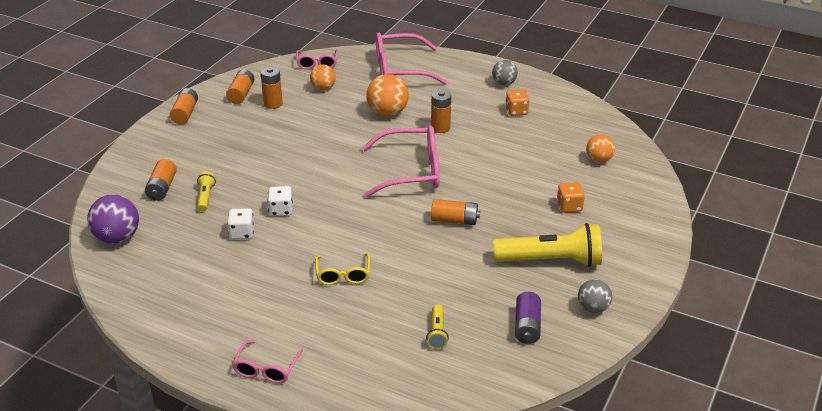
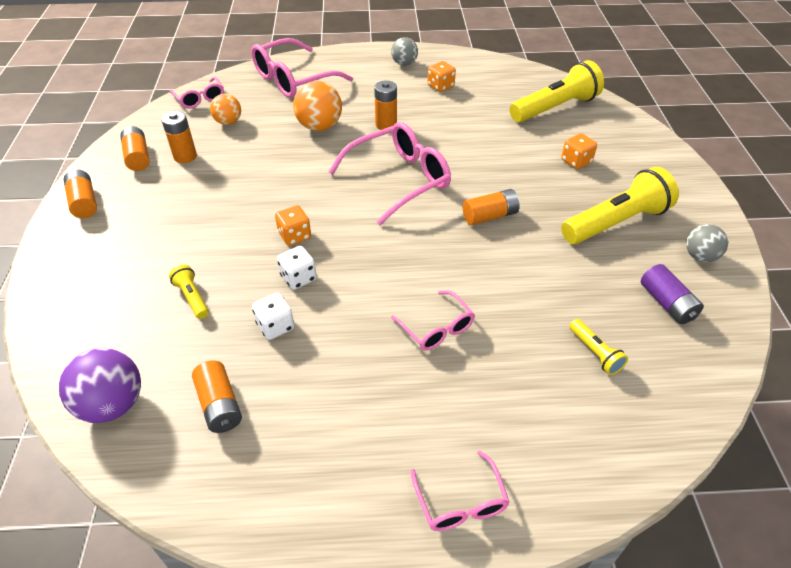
camera: 30 degrees left, 10 degrees up
orange battery [145,159,177,201] -> orange battery moved to [192,360,242,433]
yellow glasses [315,253,370,285] -> pink glasses [391,291,475,351]
orange ball [586,134,615,163] -> yellow flashlight [510,60,604,122]
none -> orange dice [275,205,311,246]

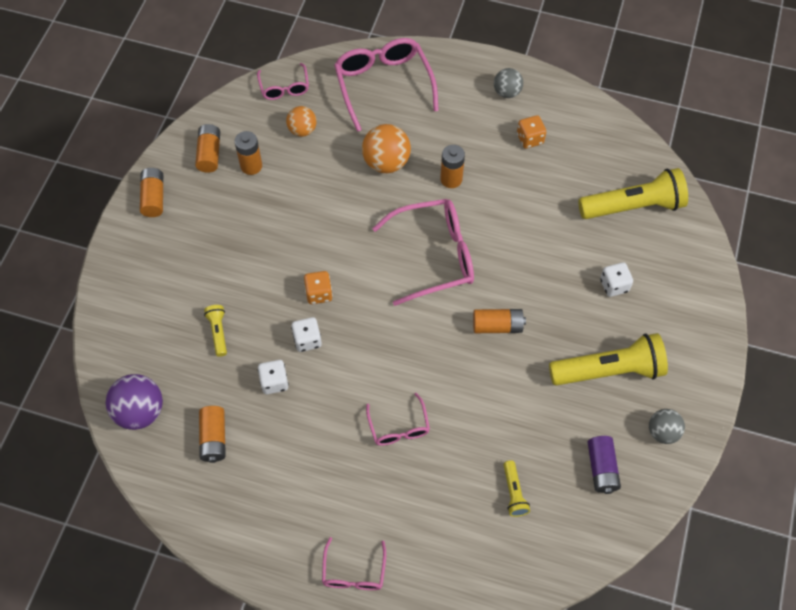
camera: 20 degrees right, 15 degrees up
pink glasses [251,38,353,98] -> pink glasses turned 90 degrees clockwise [334,38,439,132]
orange dice [561,133,597,169] -> white dice [600,262,633,297]

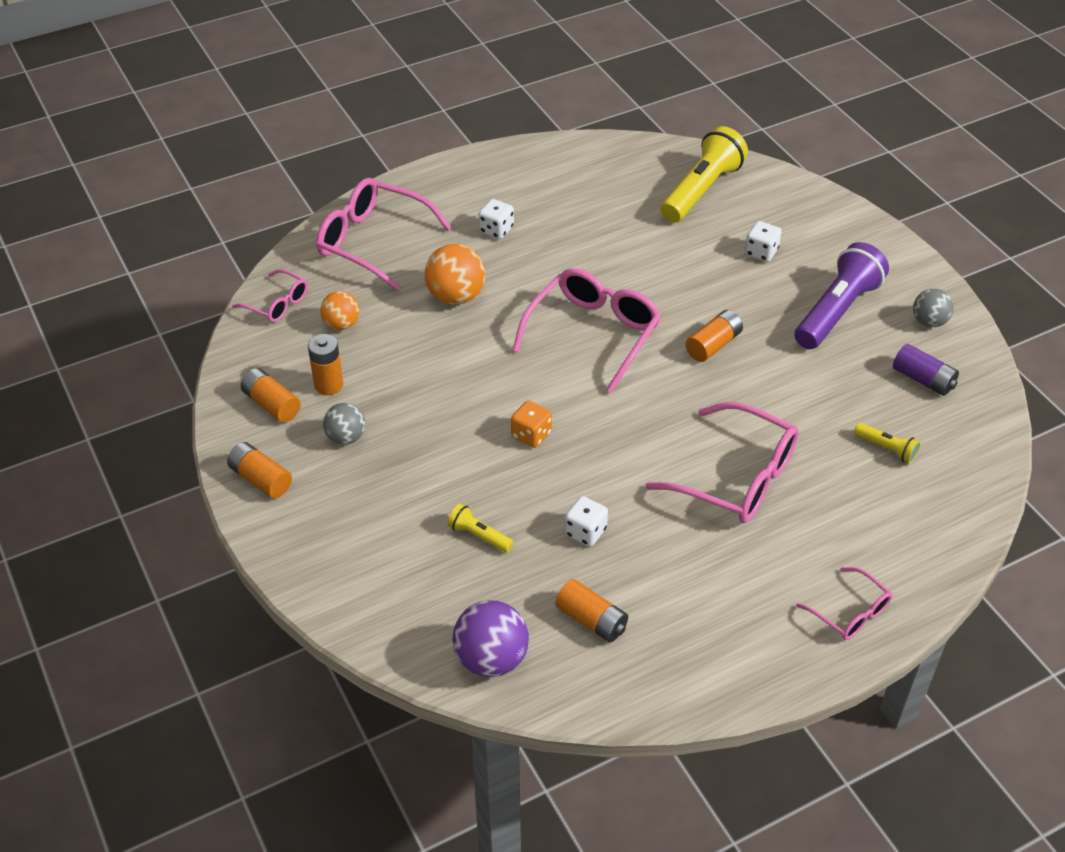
camera: 45 degrees left, 15 degrees down
white dice [291,317,322,352] -> white dice moved to [479,199,514,239]
pink glasses [366,393,430,446] -> pink glasses [646,402,799,523], size x1.87
orange battery [440,145,465,188] -> none
grey ball [494,68,523,98] -> grey ball moved to [323,403,365,445]
orange dice [517,115,546,149] -> none
yellow flashlight [549,333,668,386] -> purple flashlight [795,242,889,349]

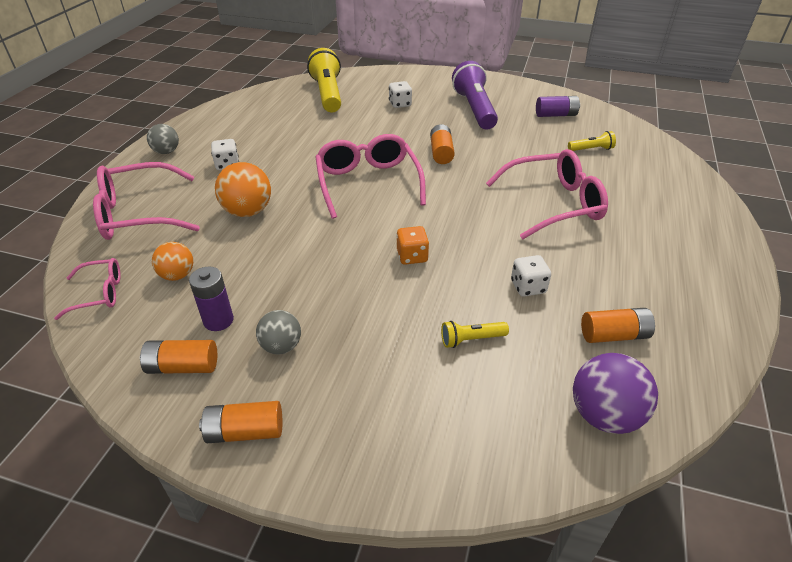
camera: 45 degrees left, 5 degrees down
orange battery [308,334,343,395] -> purple battery [189,267,234,331]
pink glasses [796,567,892,640] -> none
grey ball [913,288,954,327] -> grey ball moved to [147,124,179,154]

